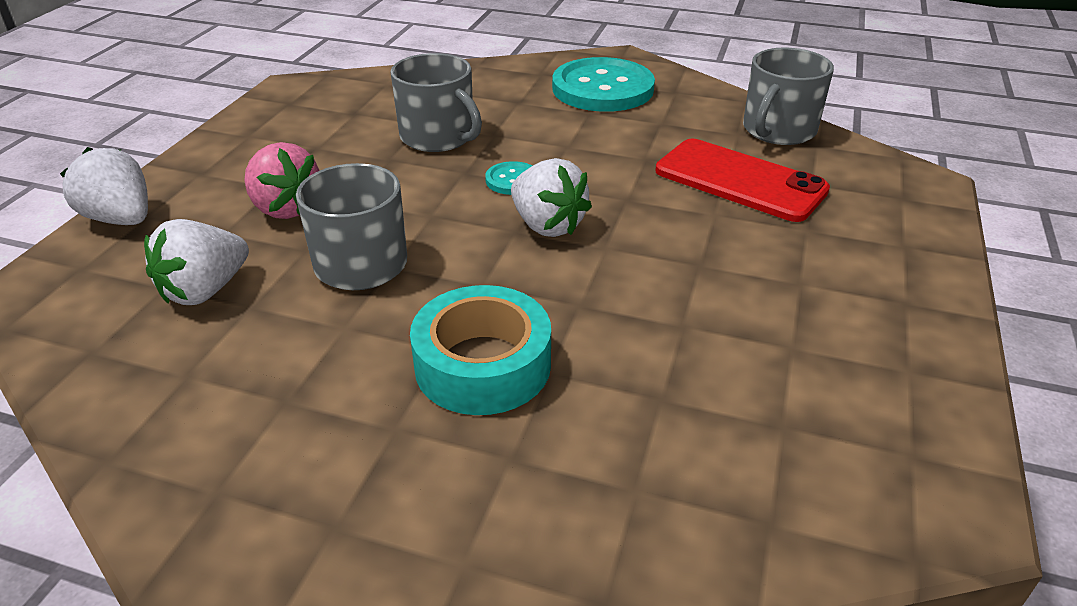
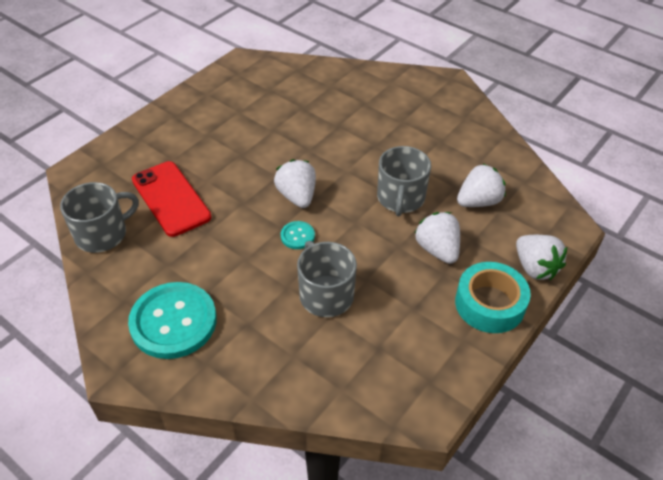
camera: 160 degrees left, 10 degrees up
pink strawberry [244,142,320,219] -> white strawberry [415,212,460,264]
turquoise tape [410,285,551,415] -> turquoise tape moved to [455,262,531,333]

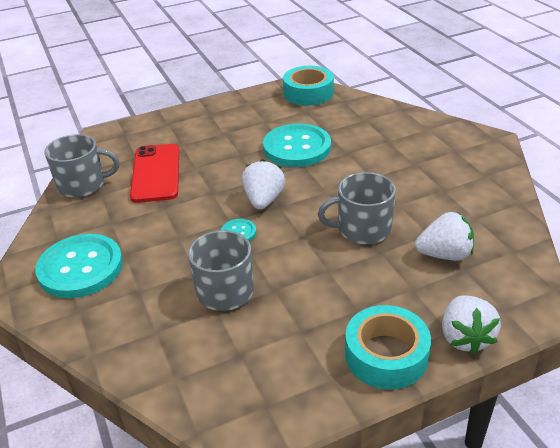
camera: 30 degrees right, 10 degrees down
grey mug [377,146,431,216] -> grey mug turned 45 degrees clockwise [318,172,396,244]
white strawberry [415,212,460,264] -> none
none -> turquoise button [263,124,331,167]
none -> turquoise tape [283,66,334,106]

